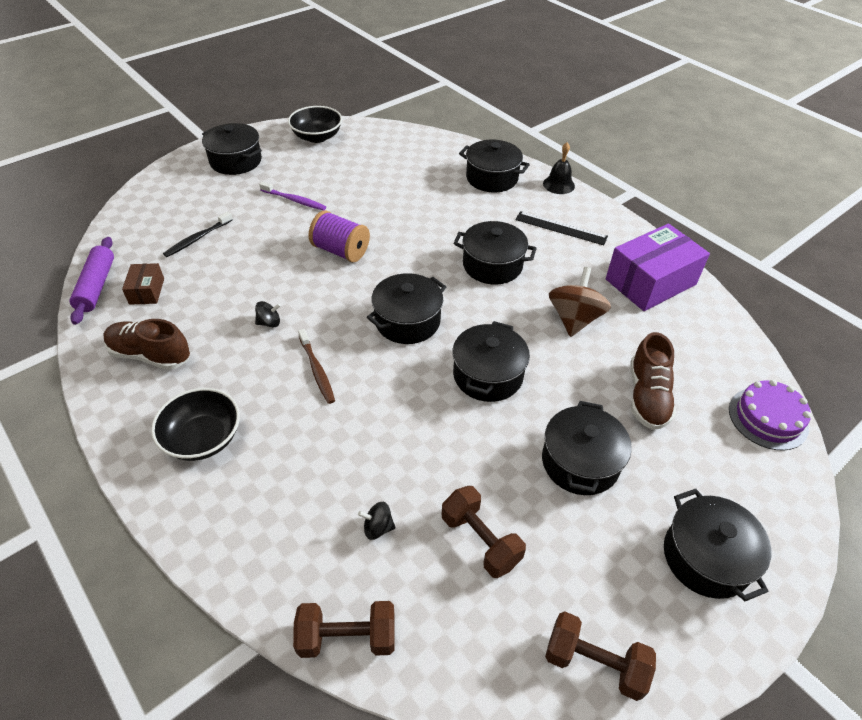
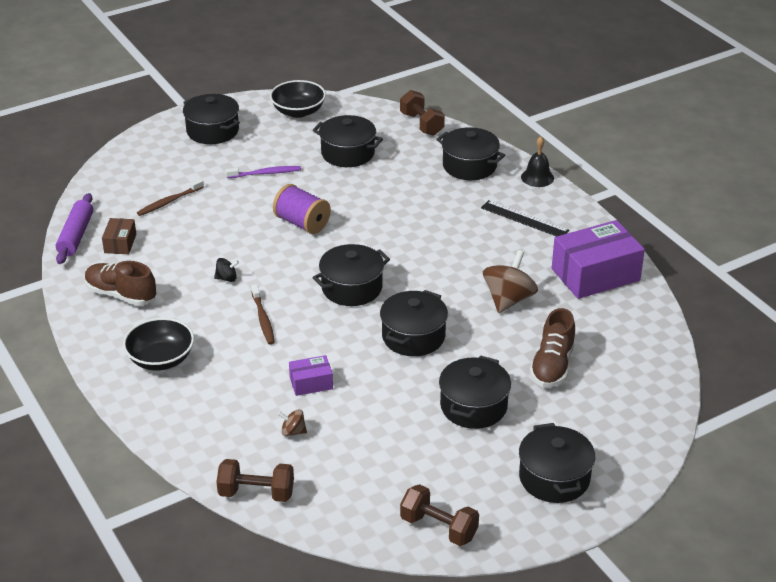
camera: 10 degrees right, 10 degrees down
black toothbrush [163,211,233,257] -> brown toothbrush [137,179,204,216]
purple toothbrush [259,182,326,211] -> purple toothbrush turned 45 degrees counterclockwise [226,166,301,178]
black spinning top [358,502,396,540] -> brown spinning top [278,409,307,436]
brown dumbbell [442,486,526,578] -> brown dumbbell moved to [400,90,445,136]
black pot [453,221,537,285] -> black pot moved to [313,115,383,167]
purple cake [729,380,811,450] -> none
none -> purple box [289,355,333,396]

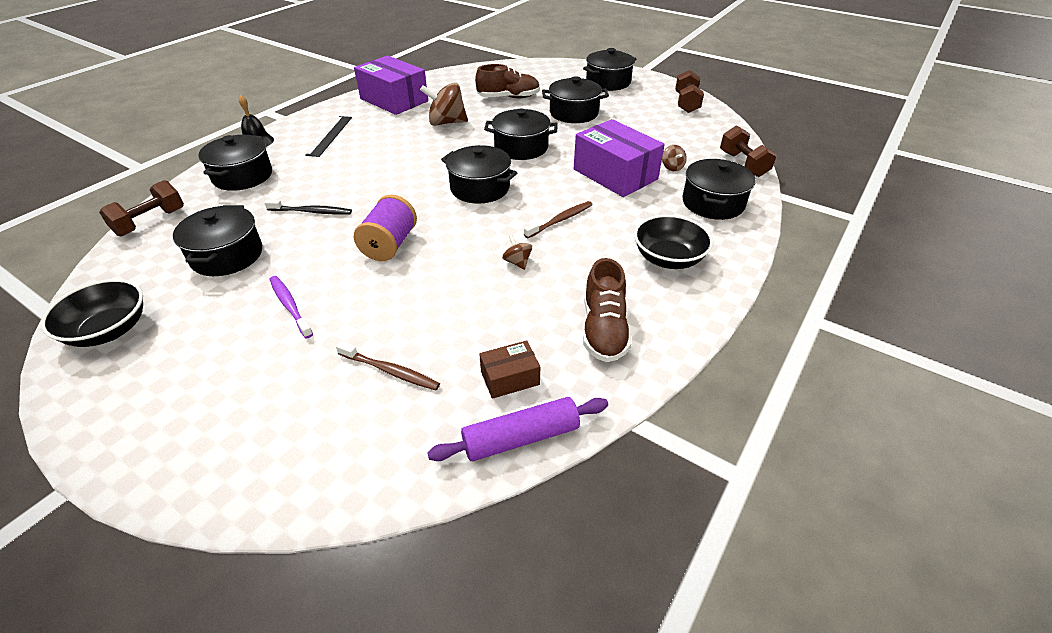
camera: 115 degrees left, 5 degrees up
black pot [183,94,240,144] -> black pot moved to [682,159,755,220]
black spinning top [214,258,239,282] -> brown spinning top [502,235,532,270]
purple box [289,355,333,396] -> purple box [574,119,665,197], size x2.06
none -> black toothbrush [264,199,352,215]

